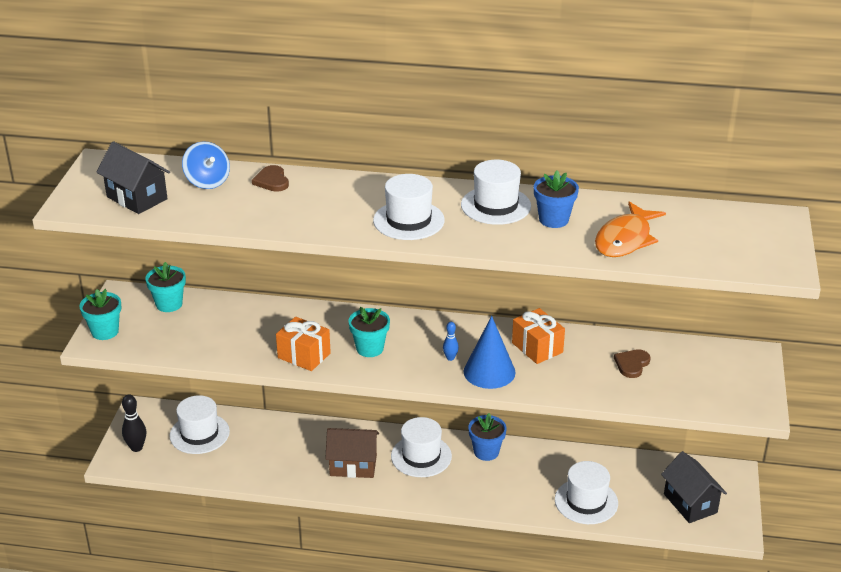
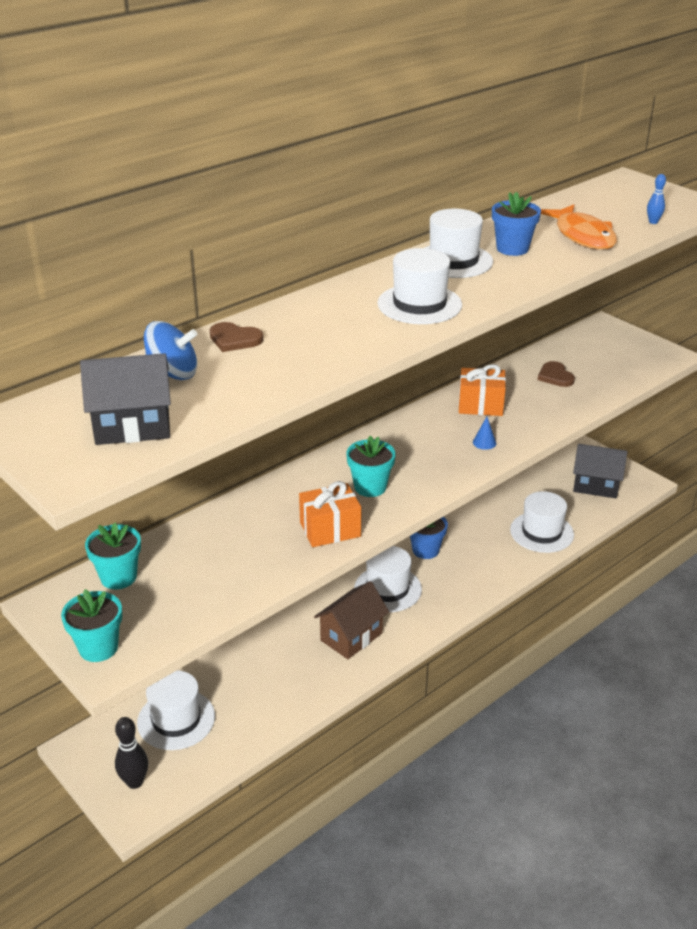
camera: 50 degrees left, 0 degrees up
blue bowling pin [443,322,459,361] -> blue bowling pin moved to [647,174,666,224]
blue cone [464,316,515,389] -> blue cone [473,417,496,450], size x0.42

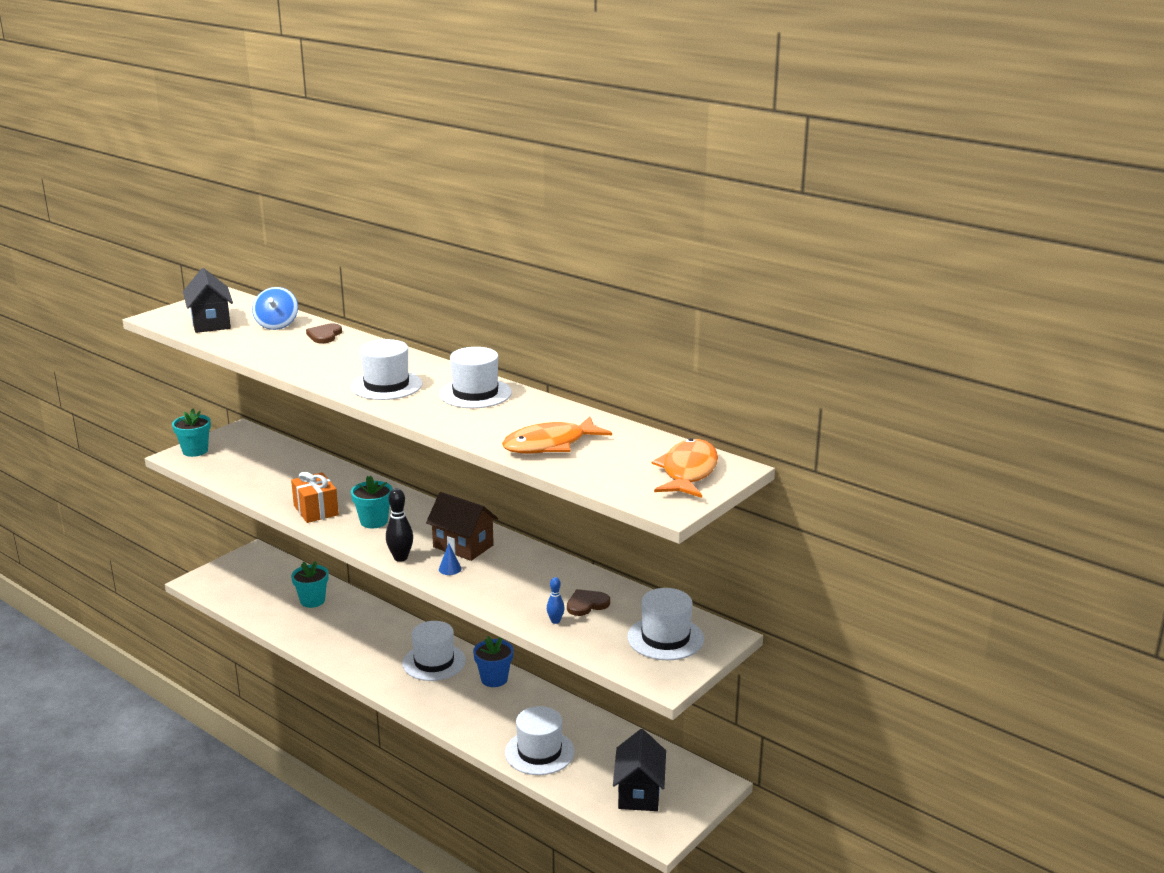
camera: 80 degrees right, 10 degrees down
turquoise flower pot [85,522,141,589] -> turquoise flower pot moved to [291,561,329,608]
black bowling pin [115,717,148,789] -> black bowling pin moved to [386,488,413,562]
white hat [137,670,215,750] -> white hat moved to [627,588,704,660]
brown house [314,581,389,659] -> brown house moved to [426,492,498,561]
orange gift [458,364,506,416] -> none
blue flower pot [492,192,541,256] -> none
blue bowling pin [647,174,666,224] -> blue bowling pin moved to [547,577,564,624]
none -> orange fish [651,438,718,498]

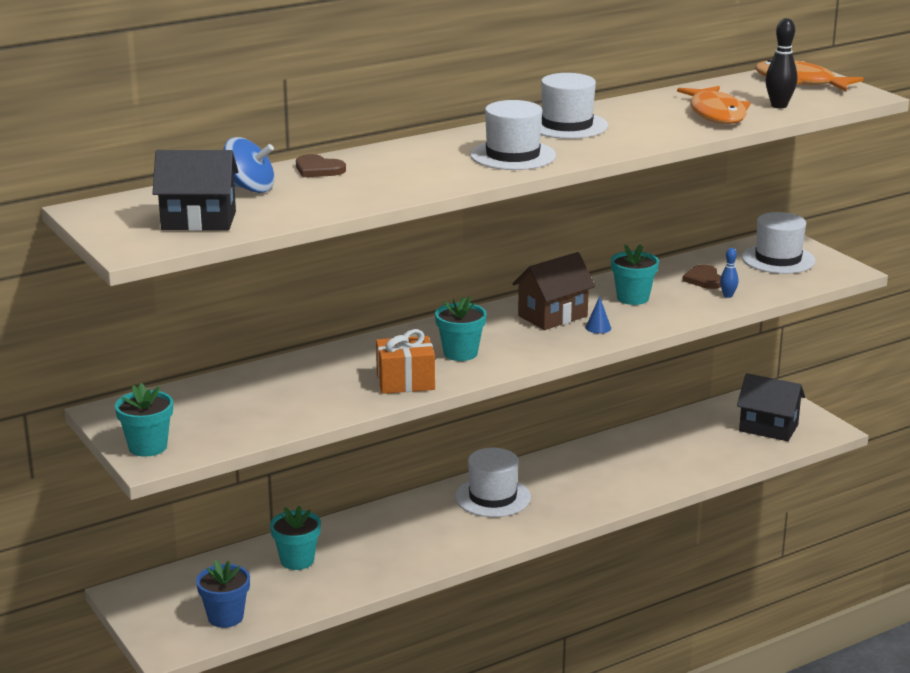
camera: 70 degrees left, 0 degrees up
black bowling pin [386,488,413,562] -> black bowling pin moved to [766,18,797,108]
blue flower pot [473,636,514,687] -> blue flower pot moved to [196,560,250,628]
white hat [505,706,575,775] -> none
none -> turquoise flower pot [611,244,659,305]

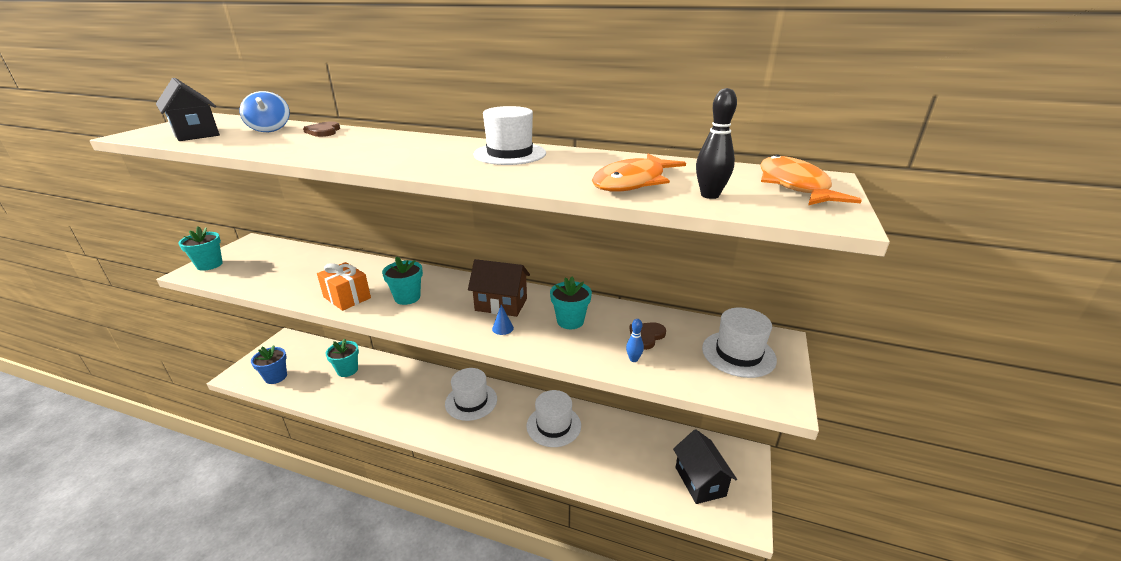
camera: 50 degrees right, 5 degrees up
white hat [470,100,556,170] -> white hat moved to [526,390,581,447]

